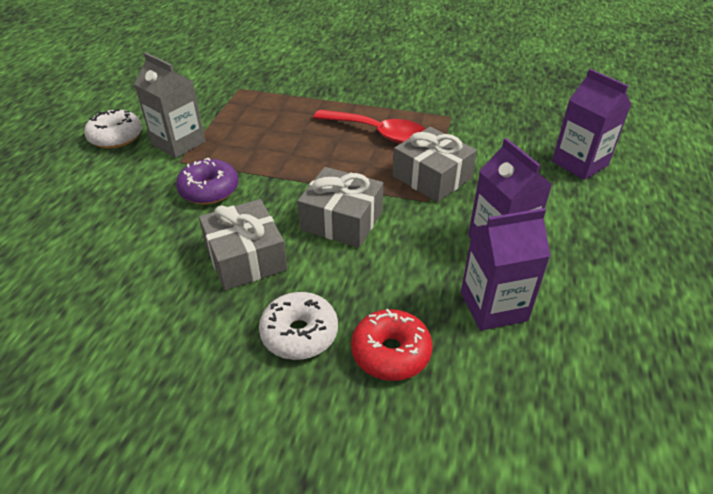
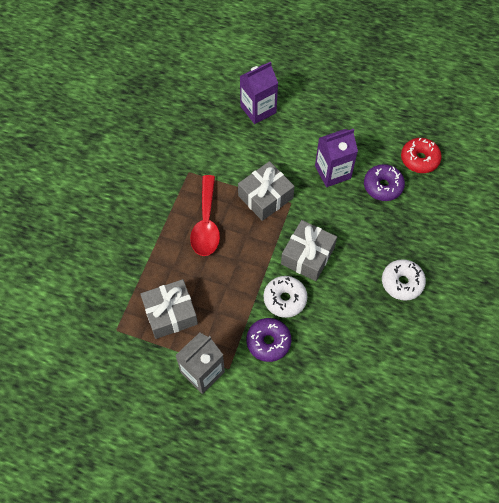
camera: 85 degrees left, 20 degrees up
white donut [84,109,142,148] -> white donut moved to [264,276,307,318]
grey gift [199,199,287,290] -> grey gift moved to [140,279,198,339]
red spoon [313,110,425,144] -> red spoon turned 150 degrees clockwise [190,175,220,256]
red donut [351,309,432,381] -> red donut moved to [401,138,442,173]
purple carton [461,208,551,331] -> purple donut [364,164,405,201]

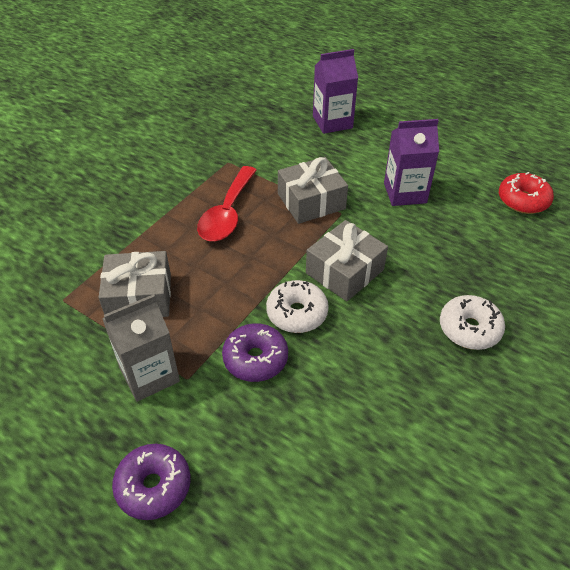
camera: 15 degrees right, 15 degrees down
purple donut [364,164,405,201] -> purple donut moved to [112,444,190,520]

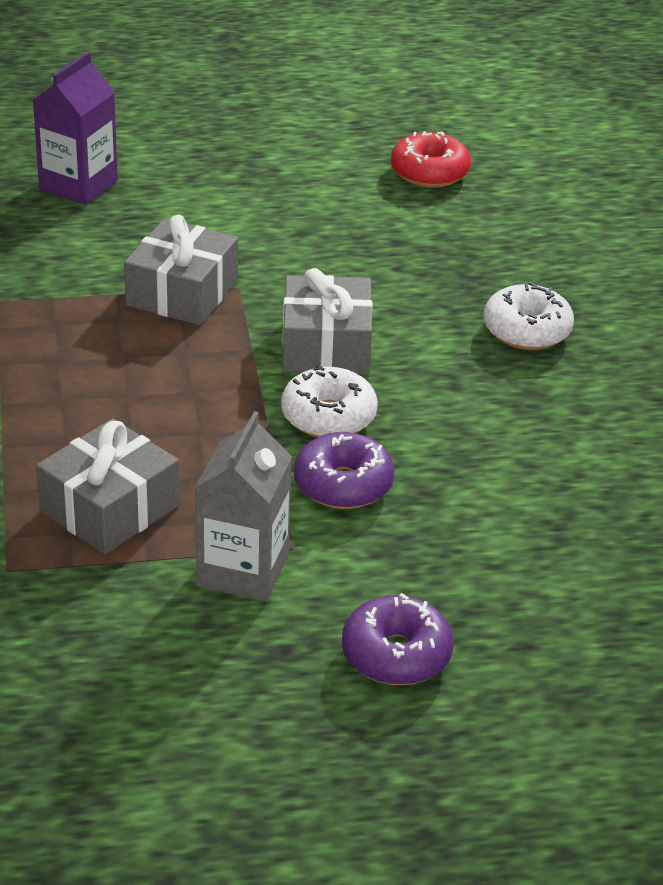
camera: 45 degrees left, 10 degrees down
red spoon [197,166,257,241] -> none
purple carton [384,119,439,206] -> none

